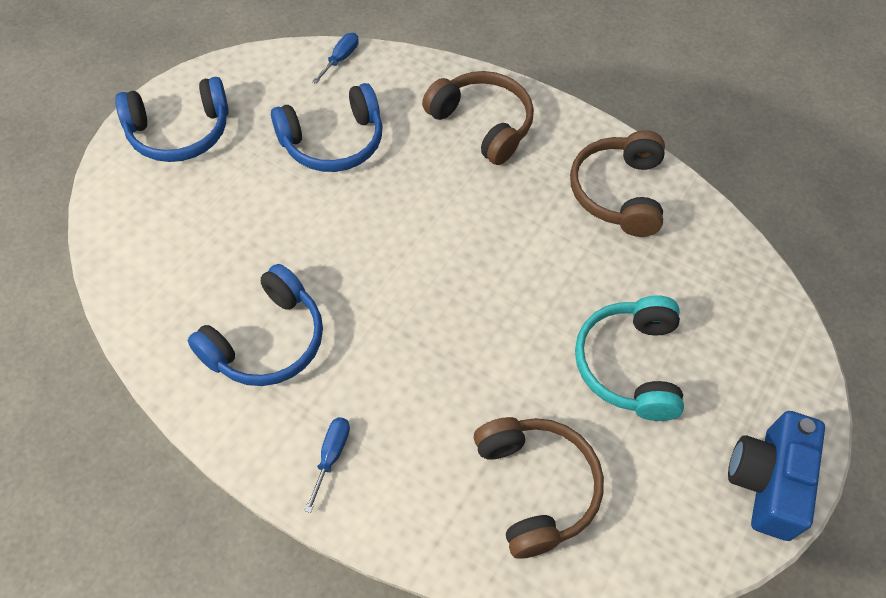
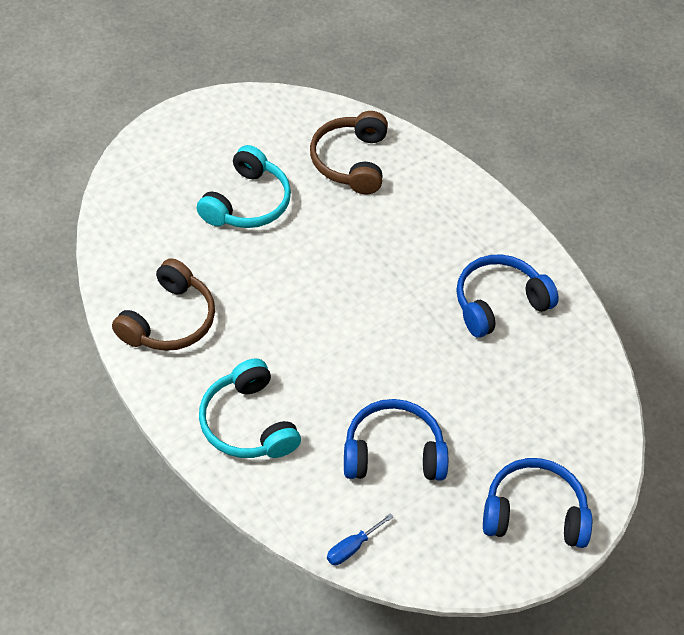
camera: 160 degrees left, 5 degrees down
blue screwdriver [304,417,350,513] -> none
brown headphones [422,71,534,165] -> turquoise headphones [199,358,301,458]
blue camera [728,411,825,541] -> none

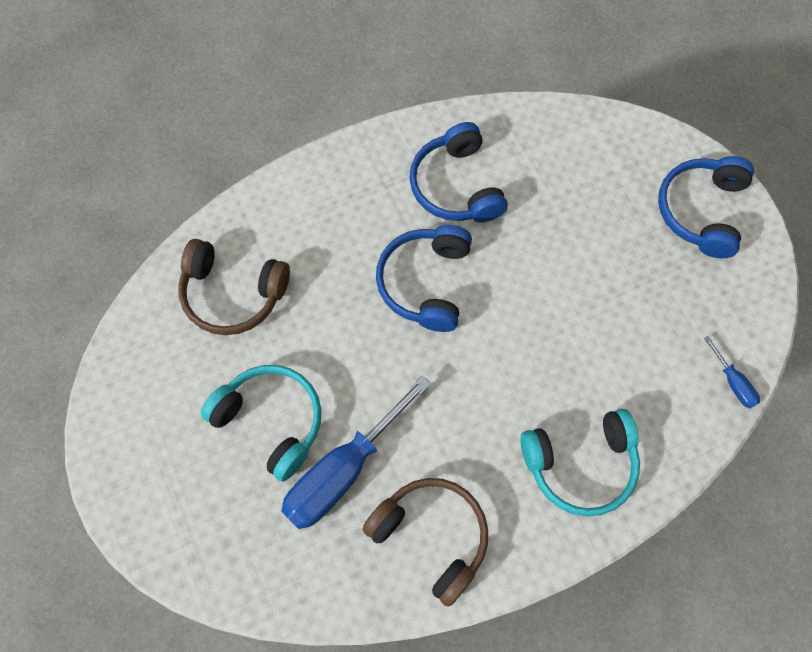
camera: 75 degrees left, 15 degrees up
blue headphones [344,399,448,481] -> blue headphones moved to [376,225,472,332]
none -> blue screwdriver [281,375,431,529]

